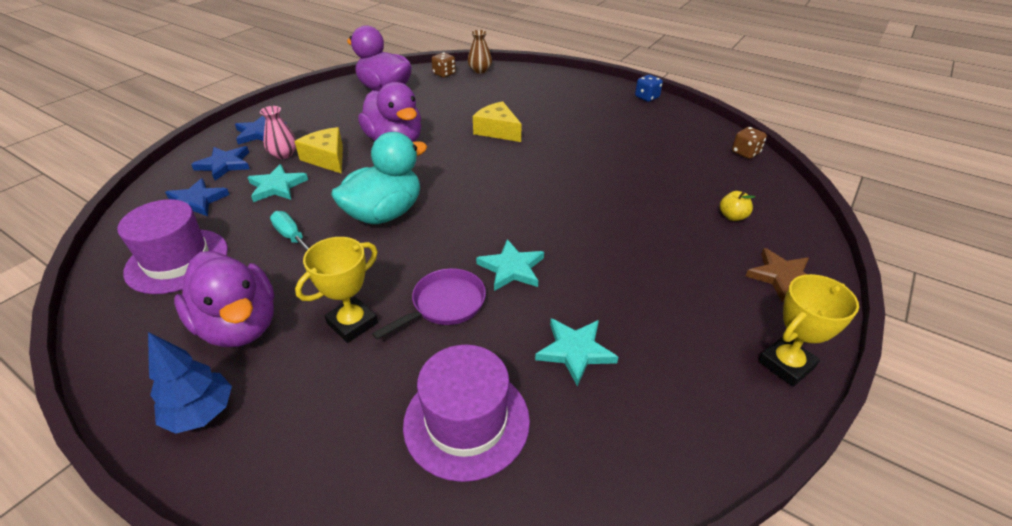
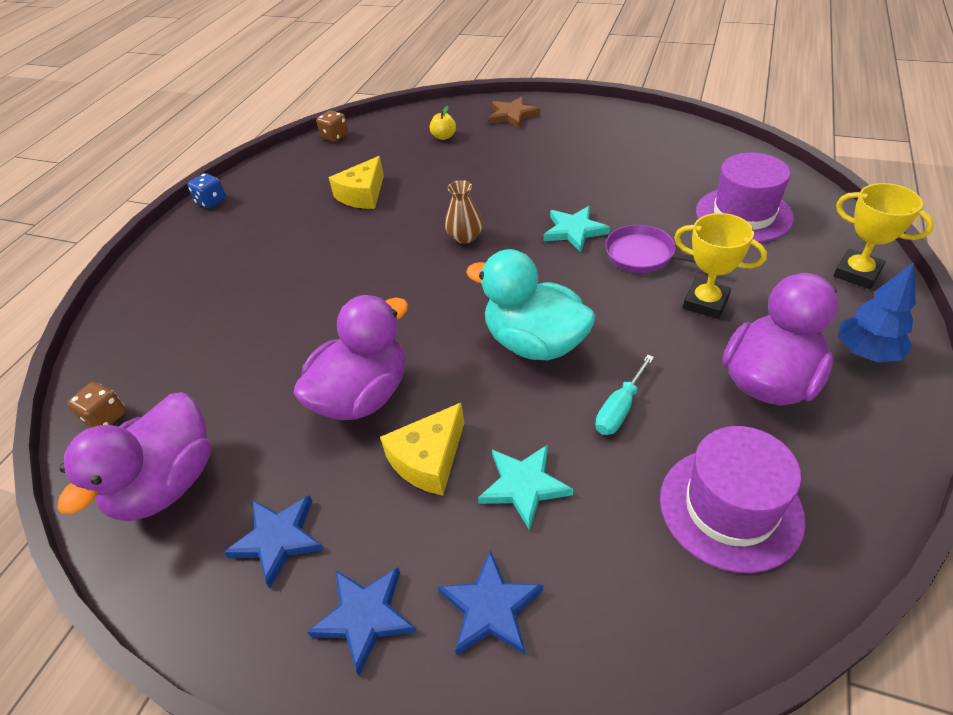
camera: 100 degrees left, 5 degrees up
blue star [165,178,230,216] -> blue star moved to [223,495,324,588]
pink vase [260,106,296,159] -> none
brown vase [468,30,492,74] -> brown vase moved to [445,180,483,244]
yellow cheese [473,101,522,142] -> yellow cheese moved to [329,156,384,209]
turquoise star [535,318,618,386] -> none
yellow trophy [758,274,859,387] -> yellow trophy moved to [833,183,934,289]

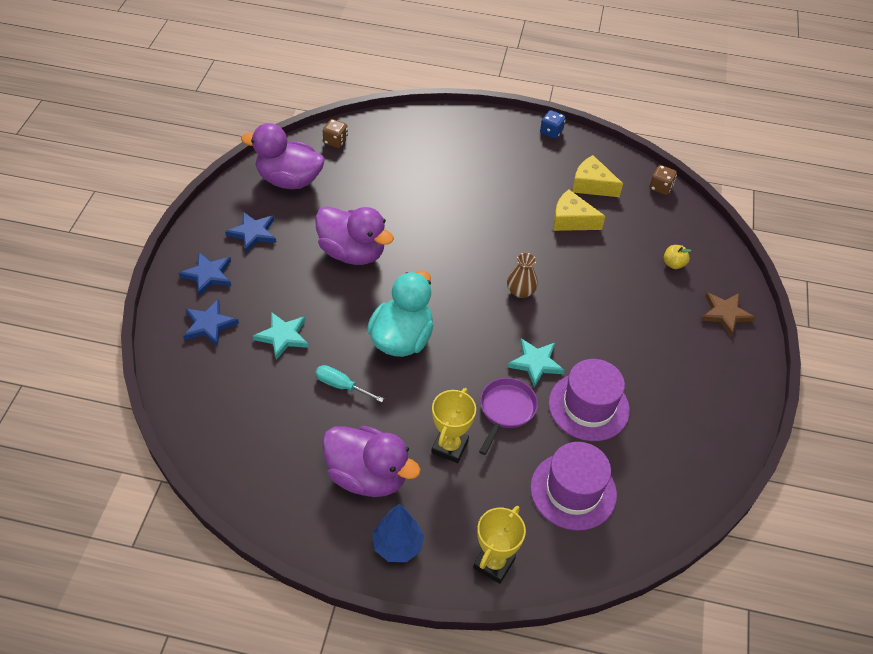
camera: 75 degrees right, 5 degrees up
yellow cheese [380,403,464,496] -> yellow cheese moved to [572,155,623,197]
purple hat [660,426,806,573] -> purple hat moved to [549,359,630,441]

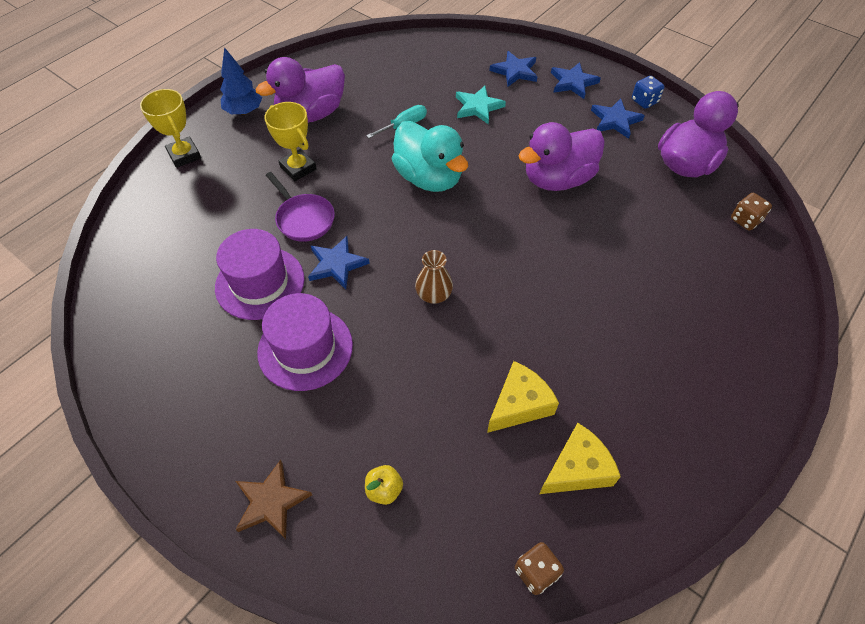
camera: 120 degrees right, 5 degrees up
turquoise star [508,339,565,387] -> blue star [308,236,370,289]
purple hat [530,442,617,531] -> purple hat moved to [257,293,353,391]
blue dice [540,110,566,139] -> blue dice moved to [632,76,665,109]

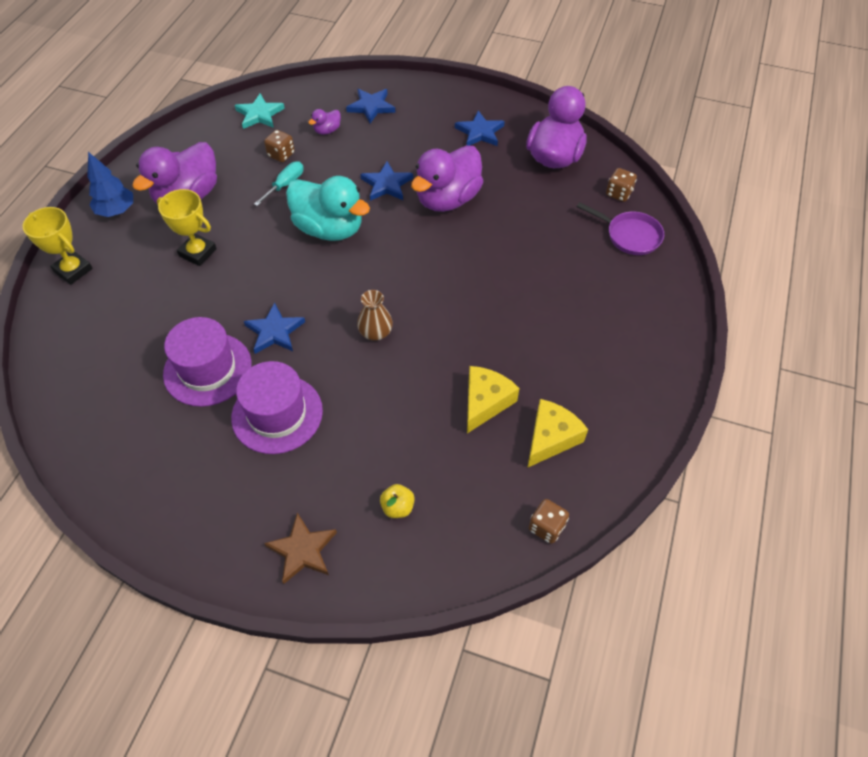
camera: 20 degrees left, 0 degrees up
purple pan [266,172,335,242] -> purple pan moved to [577,202,664,255]
turquoise star [456,86,506,124] -> turquoise star moved to [235,93,285,129]
blue star [551,62,601,99] -> blue star moved to [360,161,413,201]
blue dice [632,76,665,109] -> none
none -> brown dice [264,130,295,162]
none -> purple duck [308,109,341,135]

